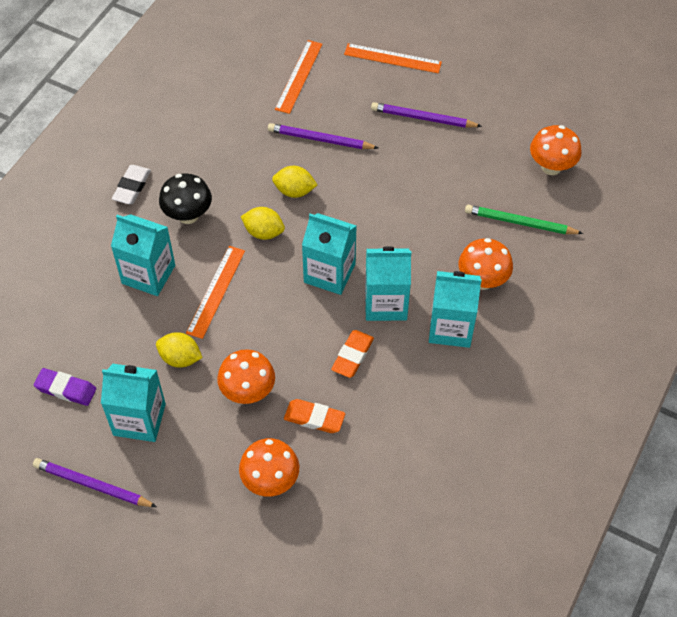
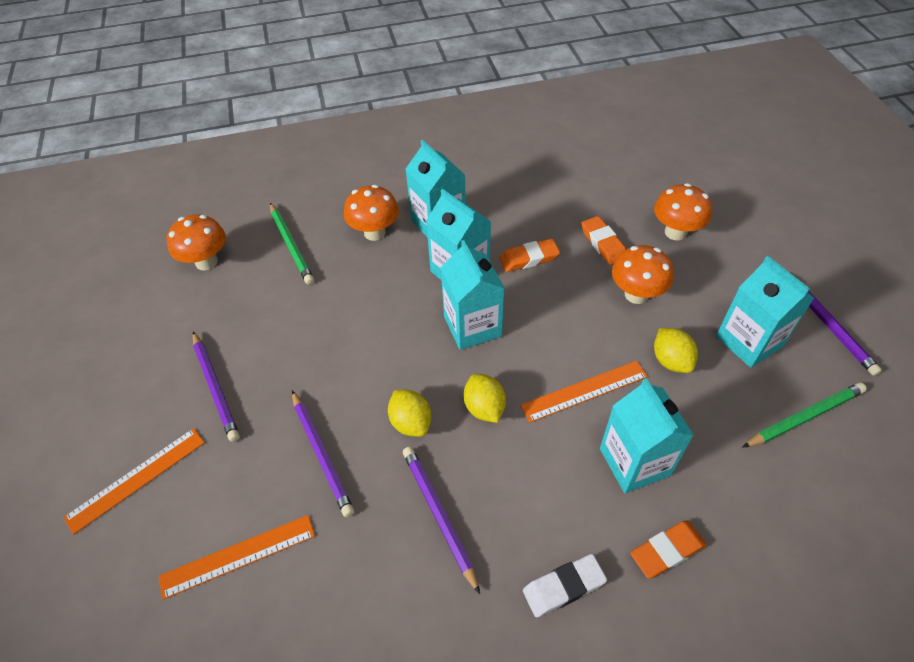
camera: 130 degrees left, 5 degrees down
purple eraser [34,368,96,406] -> green pencil [742,382,867,448]
black mushroom [159,173,212,224] -> none
orange ruler [344,43,442,73] -> orange ruler turned 75 degrees clockwise [63,428,205,535]
none -> purple pencil [403,447,480,594]
none -> orange eraser [630,521,707,579]

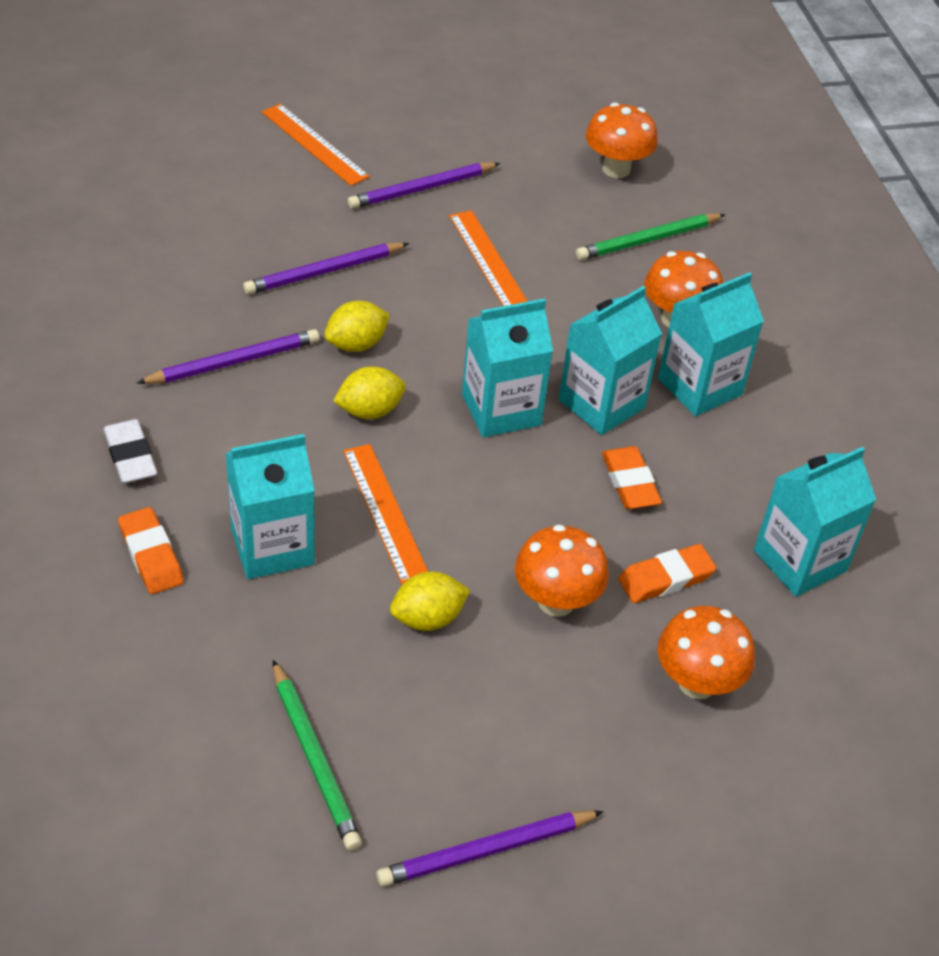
camera: 85 degrees right, 5 degrees down
orange ruler [158,515,315,600] -> orange ruler moved to [449,210,528,306]
turquoise carton [716,256,814,368] -> turquoise carton moved to [754,447,876,597]

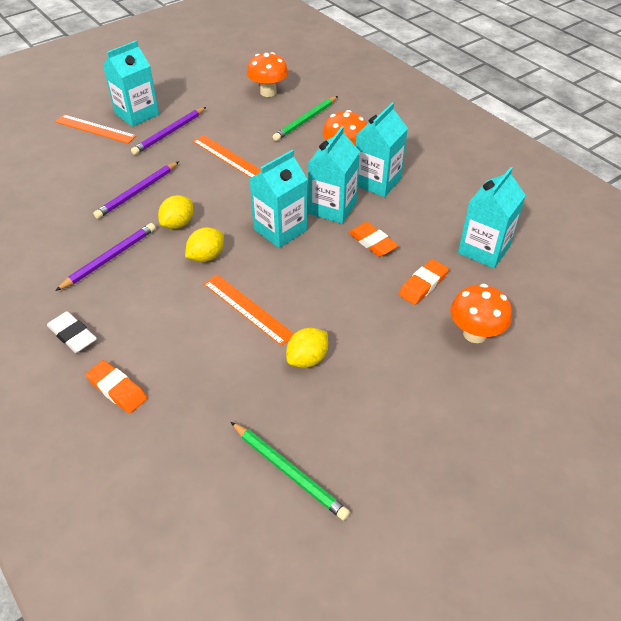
camera: 20 degrees left, 0 degrees up
turquoise carton [226,434,315,579] -> turquoise carton moved to [103,40,159,127]
purple pencil [376,811,604,887] -> none
orange mushroom [515,524,609,617] -> none

